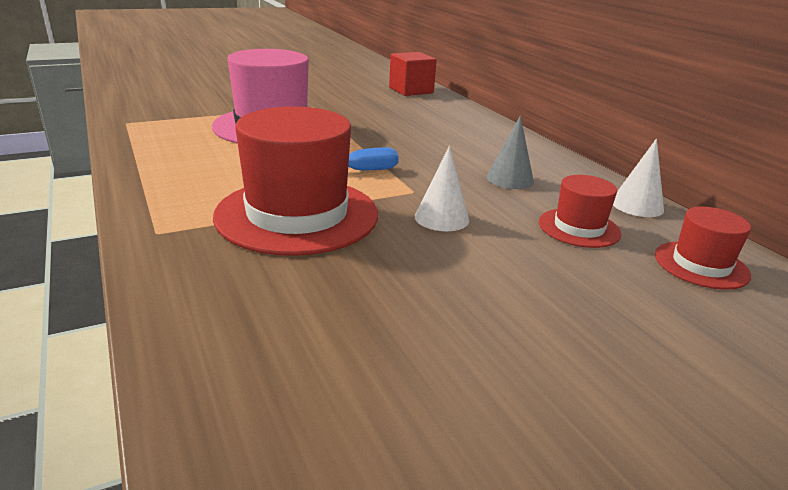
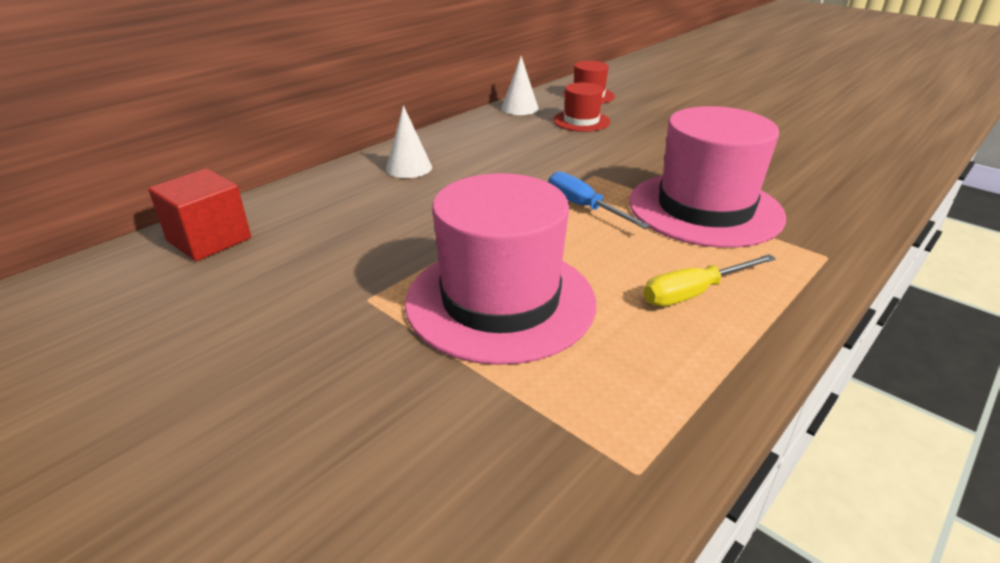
camera: 110 degrees left, 5 degrees up
red hat [213,106,378,256] -> pink hat [629,106,786,248]
white cone [415,146,469,231] -> white cone moved to [386,105,432,178]
grey cone [486,116,534,189] -> none
none -> yellow screwdriver [644,254,776,306]

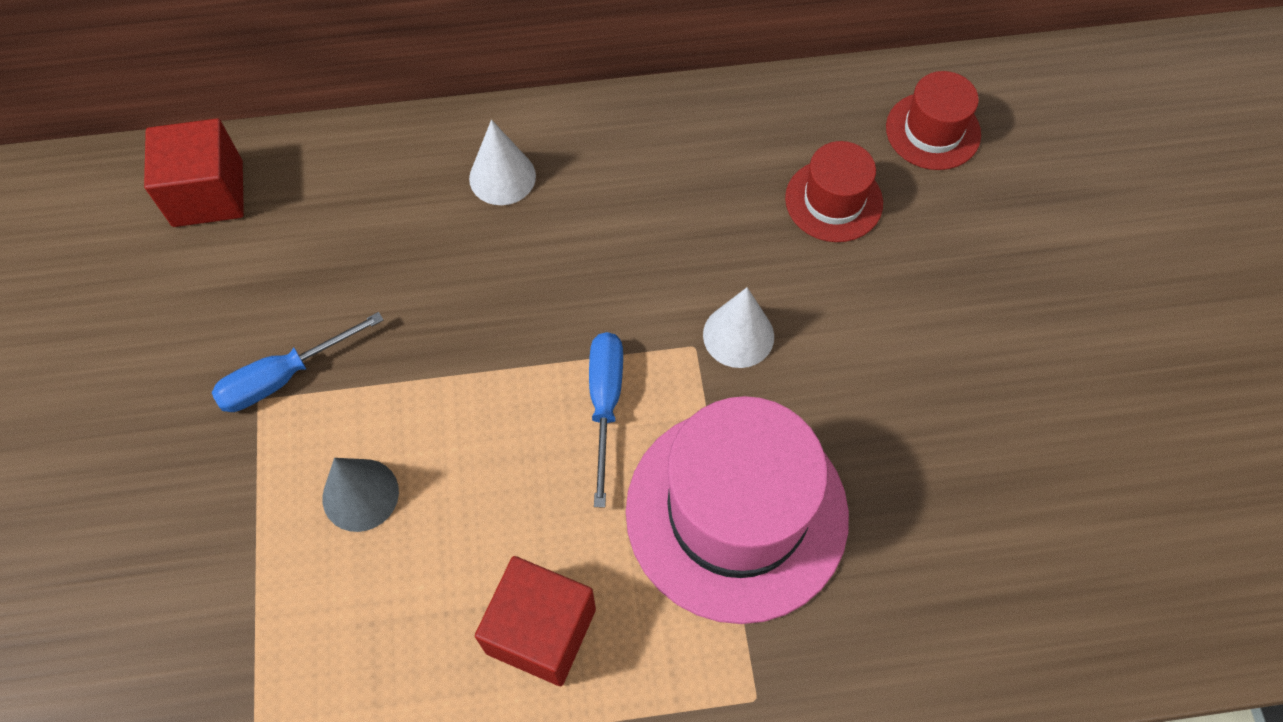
camera: 40 degrees right, 30 degrees up
pink hat [405,173,596,365] -> grey cone [322,458,399,532]
white cone [501,56,539,115] -> white cone moved to [703,288,774,368]
yellow screwdriver [644,254,776,306] -> red cube [475,556,596,686]
none -> blue screwdriver [212,312,383,412]

